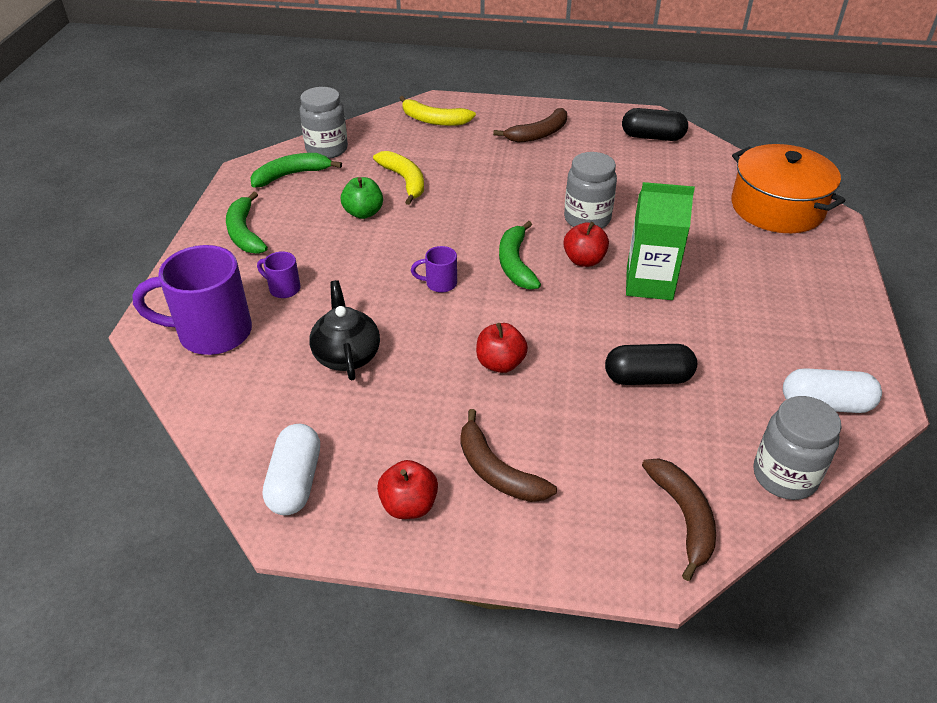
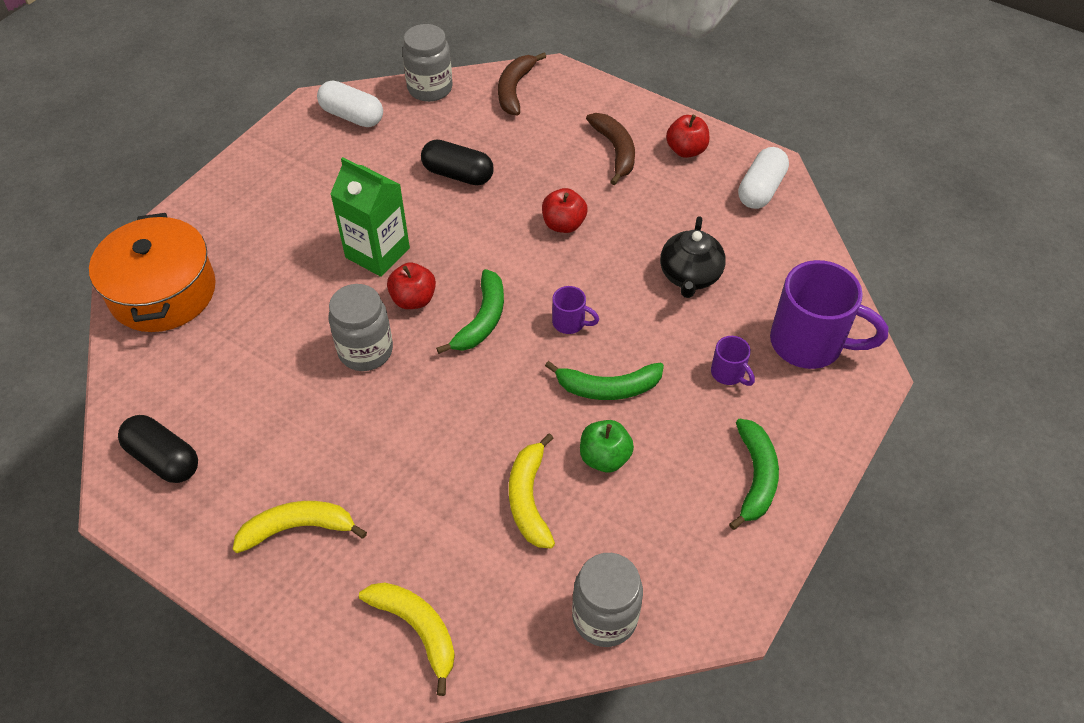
camera: 155 degrees left, 10 degrees up
green banana [250,153,342,188] -> green banana moved to [545,361,664,400]
brown banana [493,108,567,143] -> yellow banana [233,501,367,553]

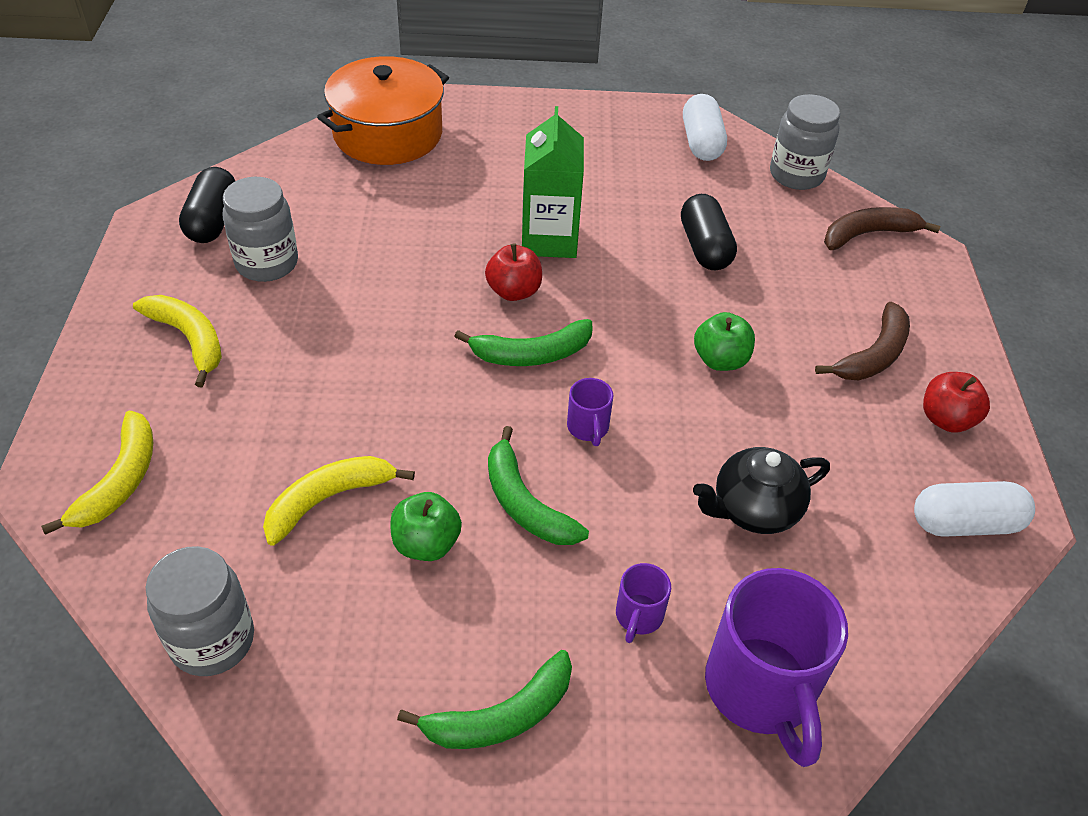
camera: 55 degrees right, 5 degrees down
grey jar [328,284,393,371] -> grey jar moved to [223,177,298,282]
red apple [542,188,588,233] -> green apple [694,312,755,371]

